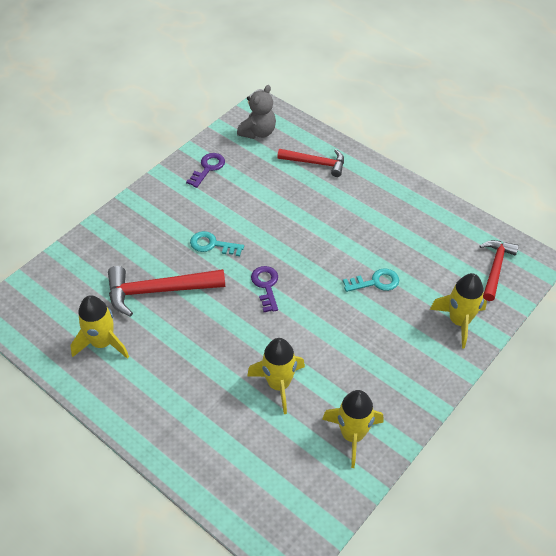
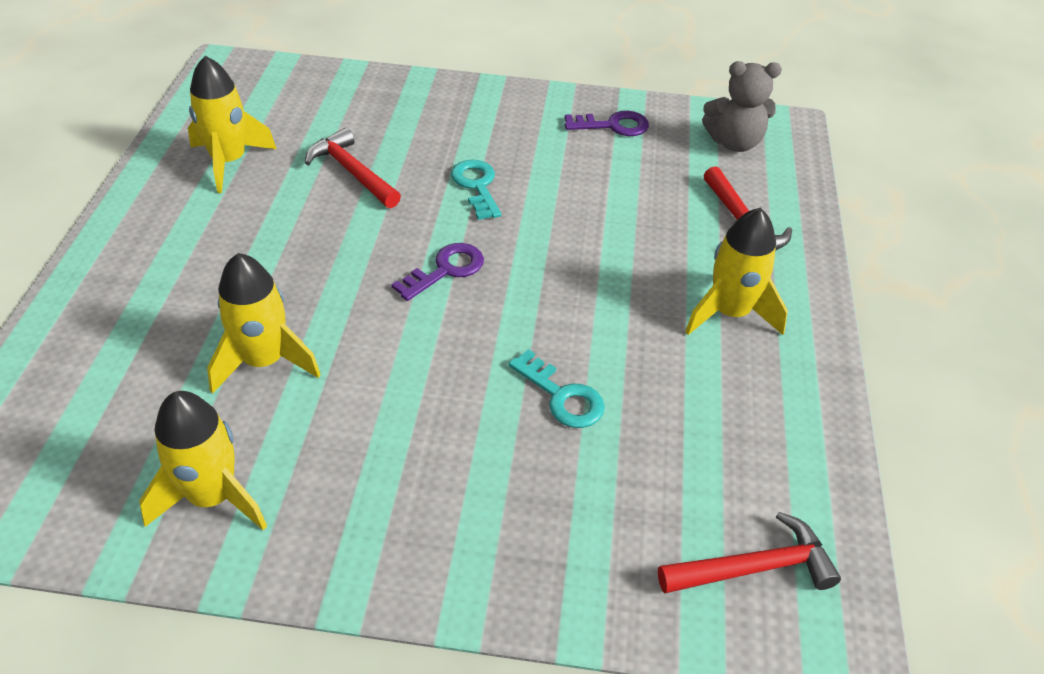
camera: 55 degrees right, 5 degrees down
red hammer [108,266,225,317] -> red hammer [305,128,401,208], size x0.66
yellow rocket [430,273,487,348] -> yellow rocket moved to [685,208,788,335]

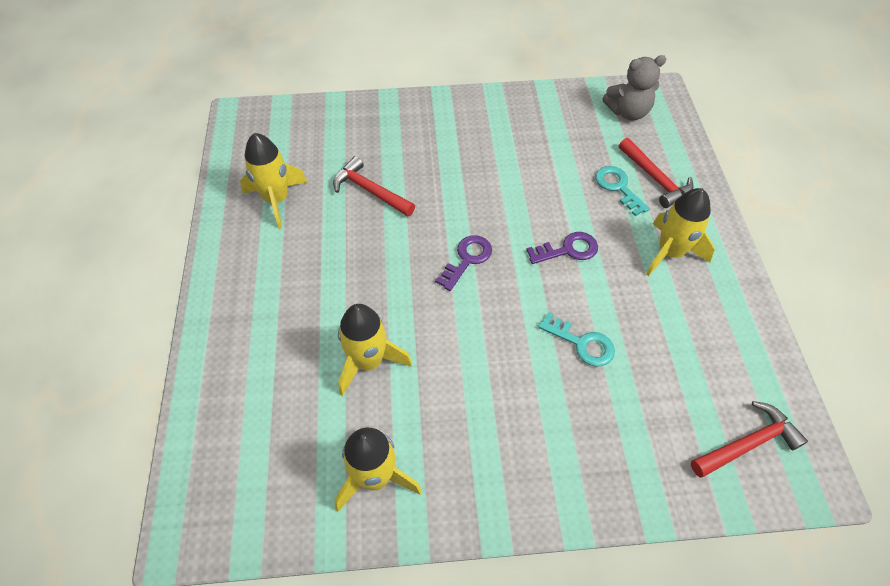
camera: 10 degrees left, 10 degrees up
turquoise key [451,160,502,220] -> turquoise key moved to [595,166,650,216]
purple key [565,111,649,136] -> purple key moved to [526,232,598,264]

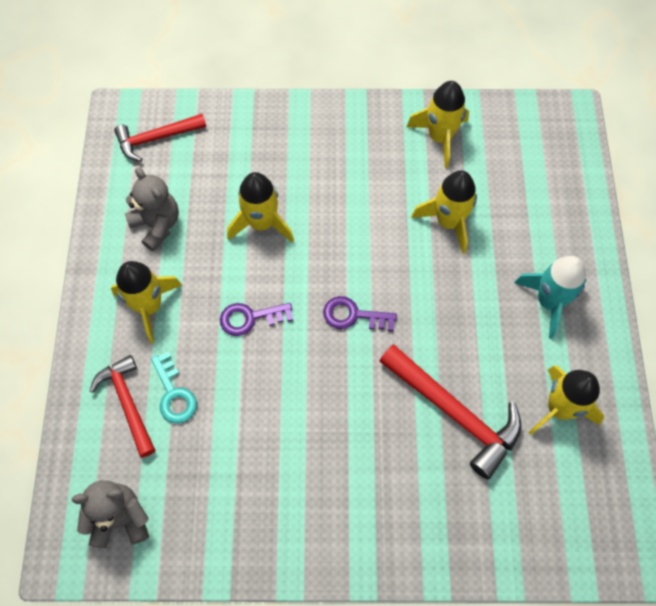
camera: 175 degrees left, 10 degrees up
red hammer [333,156,415,217] -> red hammer [379,344,521,479], size x1.52
purple key [435,235,492,291] -> purple key turned 60 degrees clockwise [323,296,397,331]
turquoise key [538,312,615,367] -> yellow rocket [227,172,294,243]
none -> grey teddy bear [125,167,179,252]
none -> turquoise rocket [514,256,587,339]

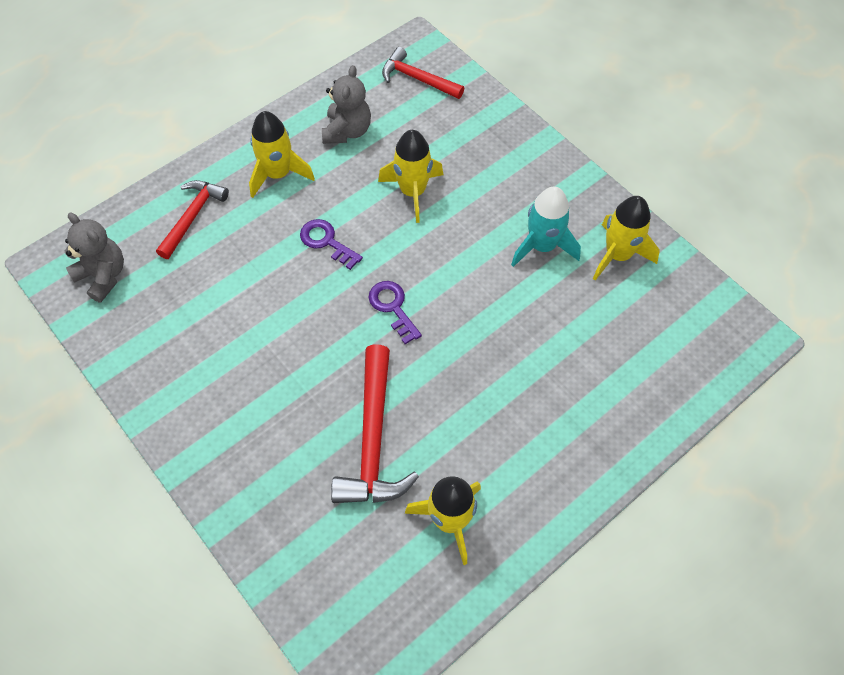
camera: 50 degrees right, 5 degrees down
turquoise key [151,351,197,423] -> none
yellow rocket [411,170,477,254] -> none
turquoise rocket [514,256,587,339] -> turquoise rocket moved to [511,186,581,267]

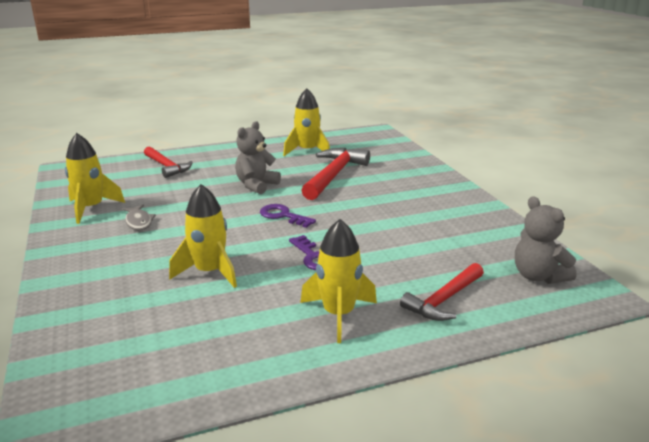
camera: 160 degrees left, 35 degrees down
grey teddy bear [322,65,371,144] -> grey teddy bear moved to [235,121,281,195]
purple key [369,281,422,344] -> purple key turned 135 degrees clockwise [260,204,316,228]
red hammer [382,47,464,99] -> red hammer moved to [144,146,193,178]
turquoise rocket [511,186,581,267] -> grey fish [122,204,156,230]

